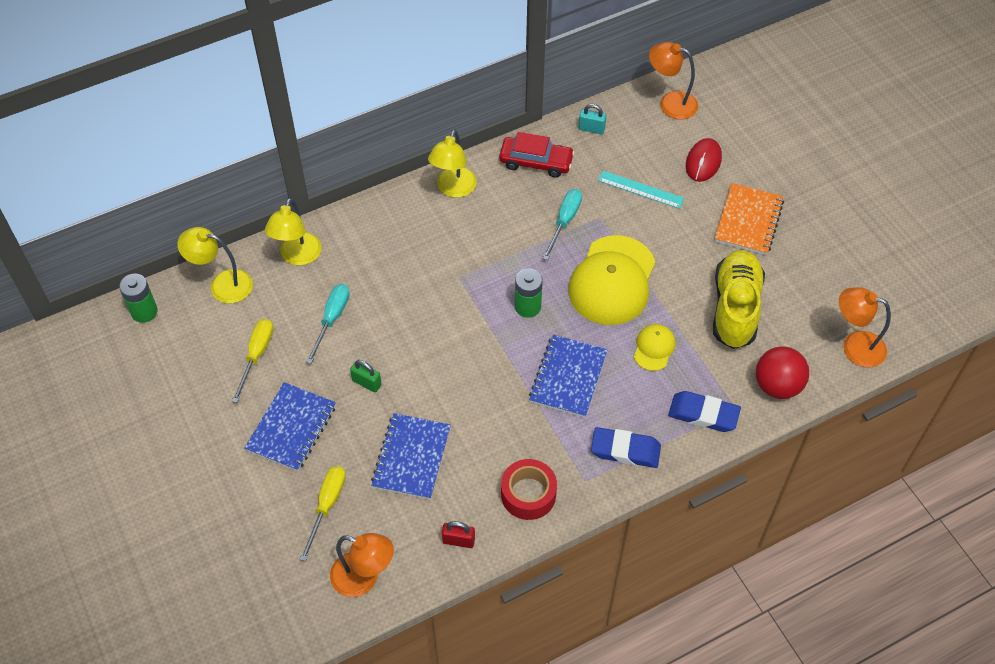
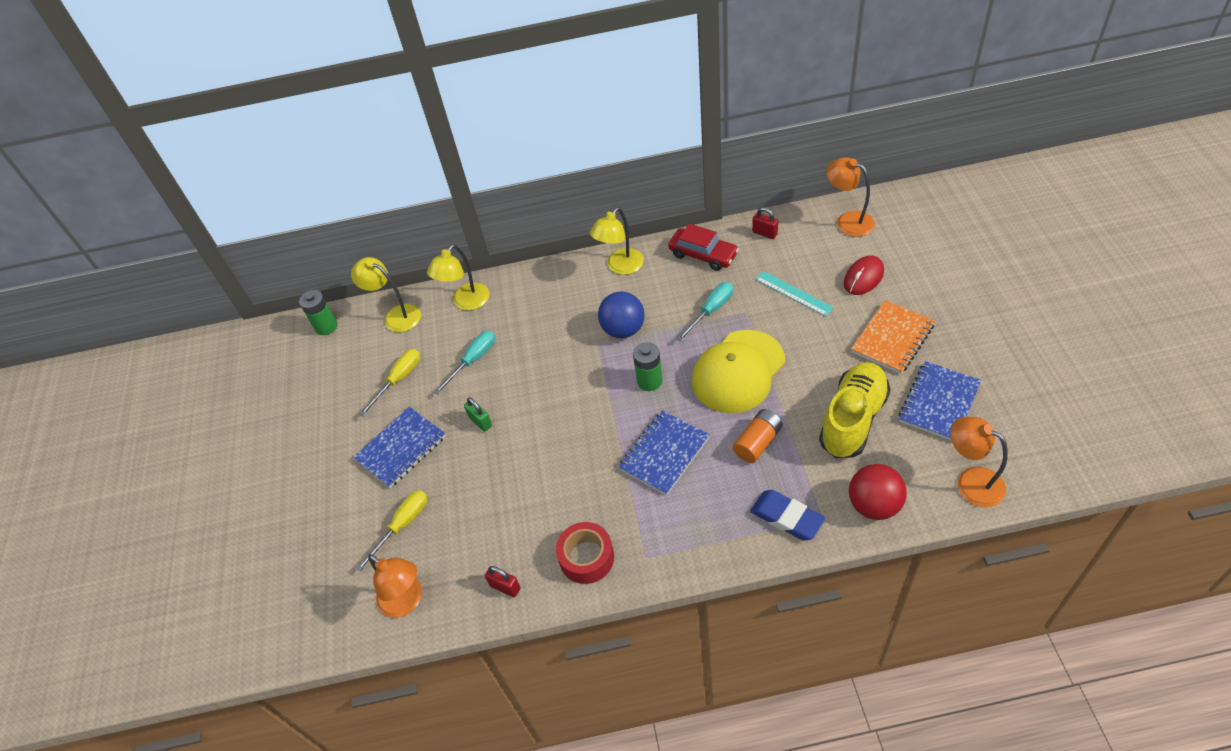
camera: 25 degrees right, 5 degrees down
blue notebook [371,413,451,500] -> blue notebook moved to [899,361,981,441]
turquoise padlock [579,104,606,134] -> red padlock [752,207,778,239]
blue eraser [591,427,661,468] -> none
yellow cap [634,324,676,371] -> orange battery [733,409,782,463]
none -> blue ball [598,291,645,338]

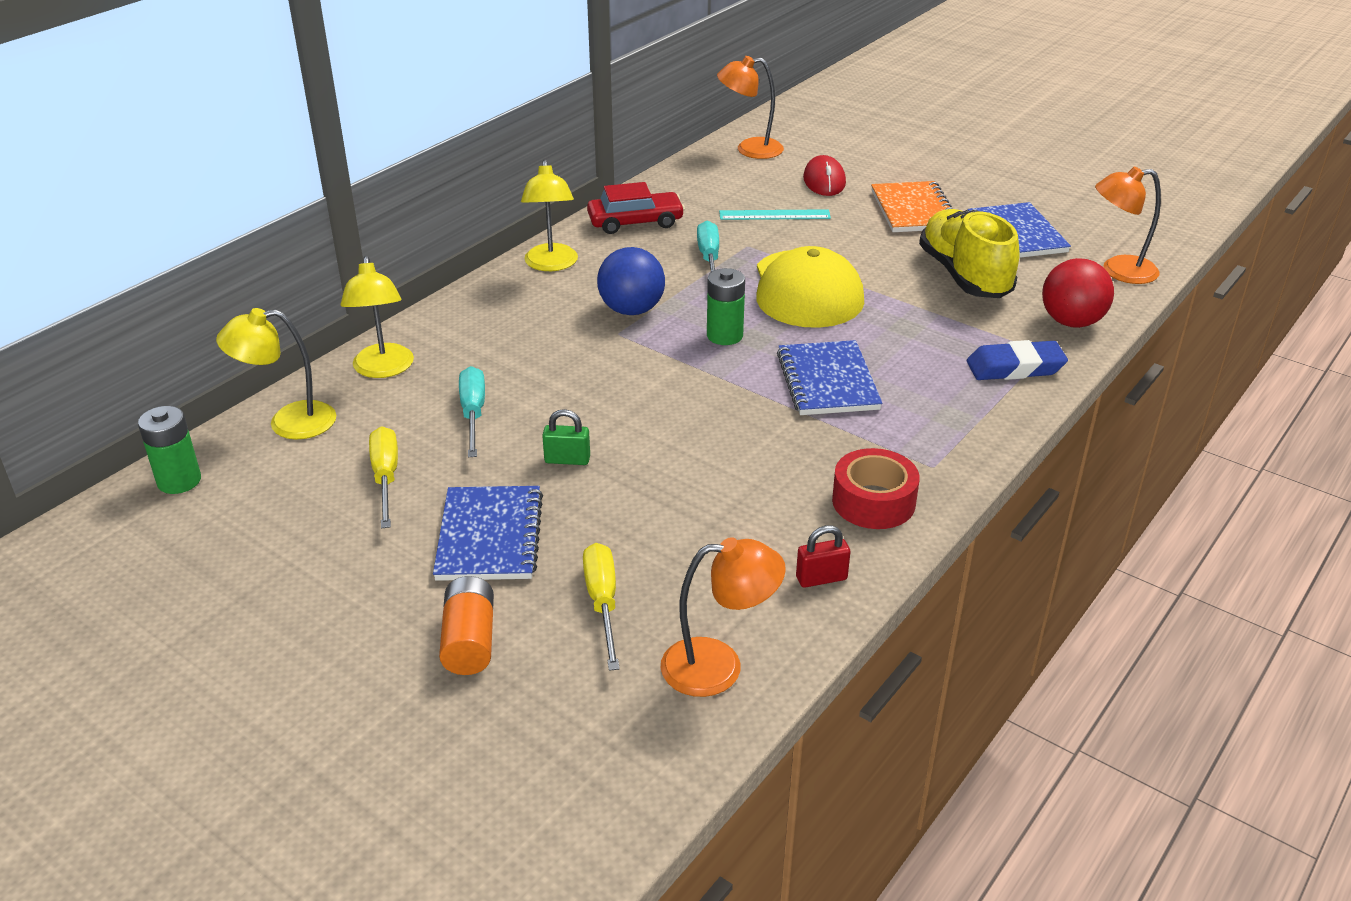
camera: 50 degrees left, 15 degrees down
orange battery [733,409,782,463] -> orange battery moved to [439,576,494,675]
red padlock [752,207,778,239] -> none

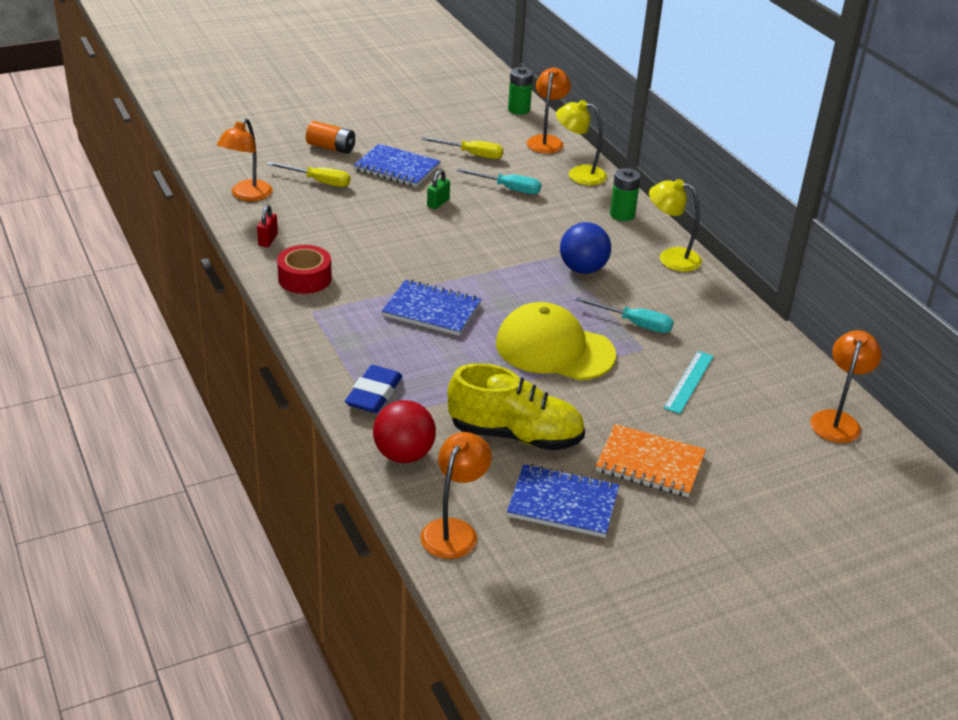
camera: 115 degrees right, 0 degrees up
yellow lamp [216,308,336,439] -> orange lamp [527,67,571,154]
red car [587,182,685,234] -> none
green battery [707,268,745,345] -> green battery moved to [610,168,641,221]
red mouse [803,155,846,196] -> none

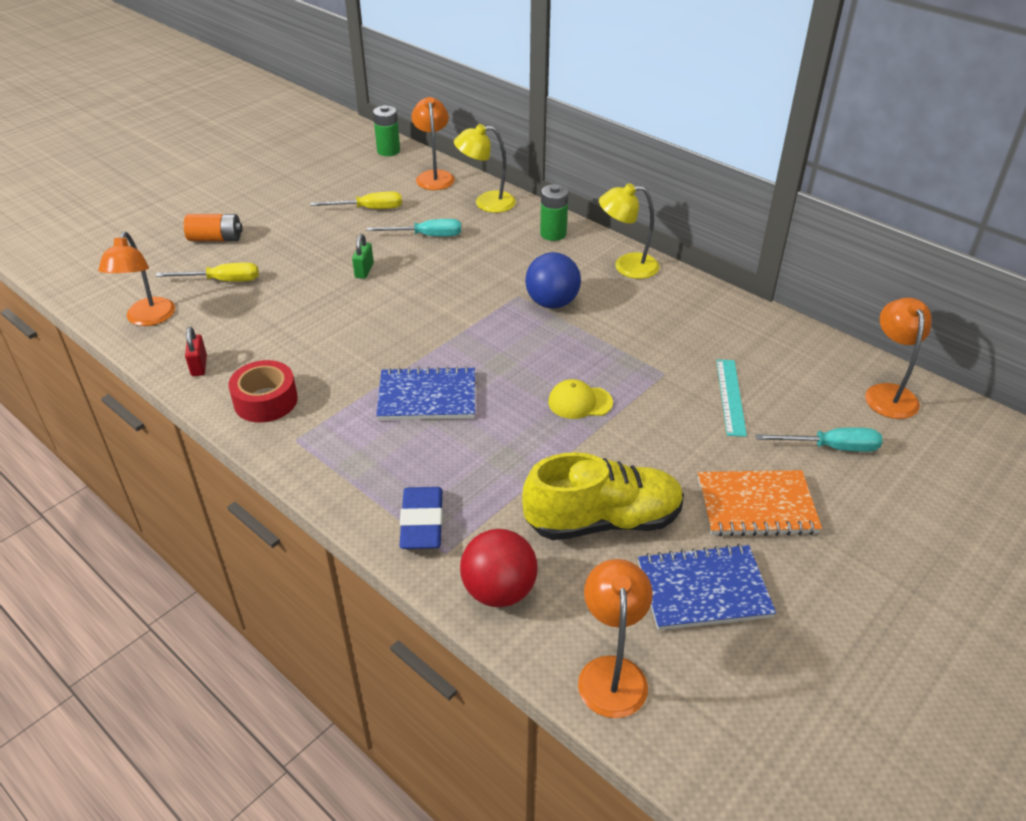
camera: 20 degrees left, 5 degrees up
blue notebook [354,144,440,187] -> none
yellow cap [496,302,616,380] -> yellow cap [548,379,613,419], size x0.47
turquoise screwdriver [575,297,674,333] -> turquoise screwdriver moved to [755,427,883,452]

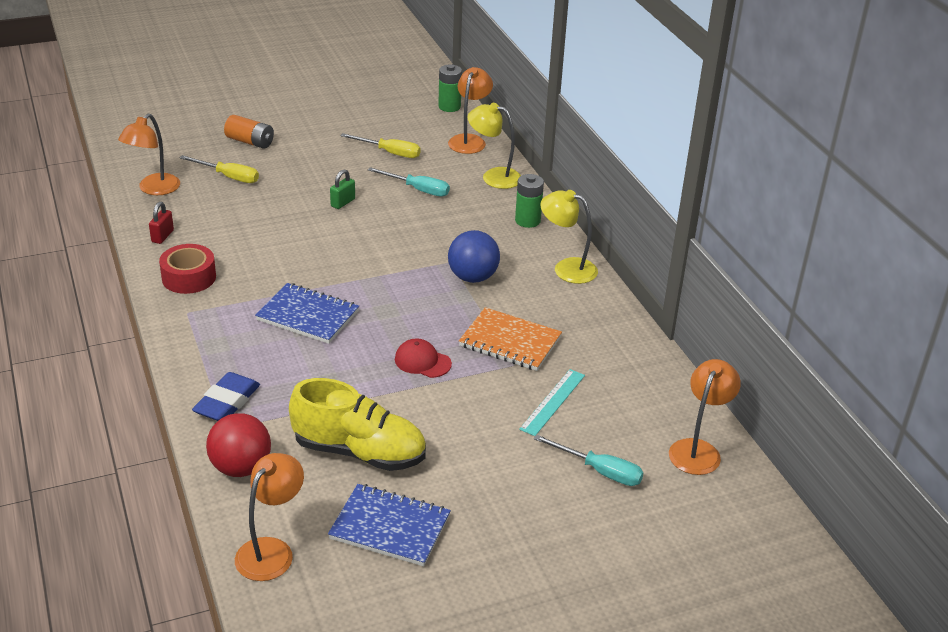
camera: 25 degrees right, 5 degrees down
yellow cap [548,379,613,419] -> red cap [395,338,452,378]
orange notebook [698,470,822,537] -> orange notebook moved to [459,307,562,371]

